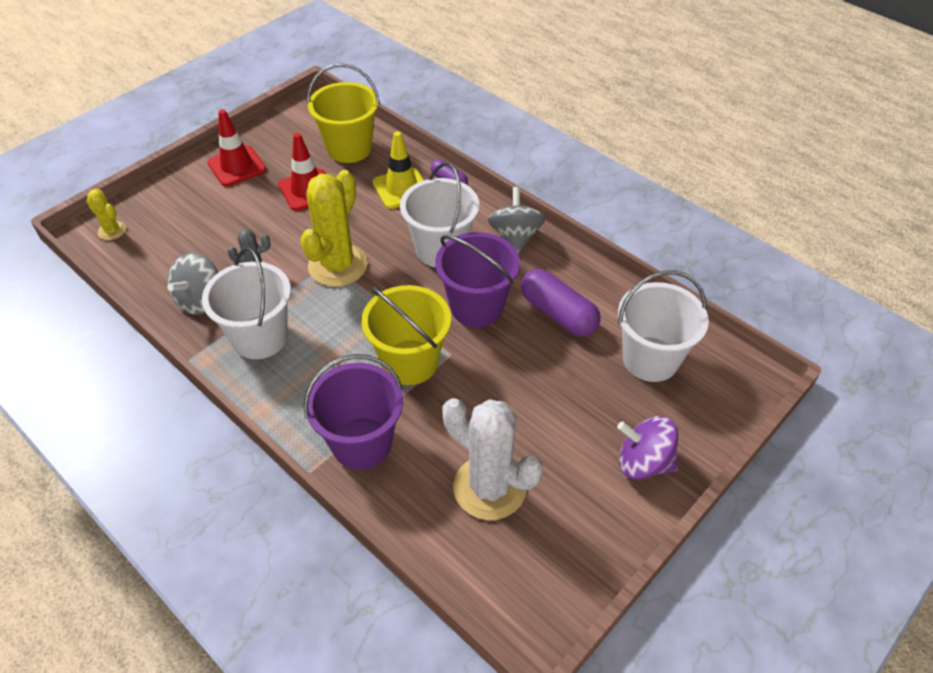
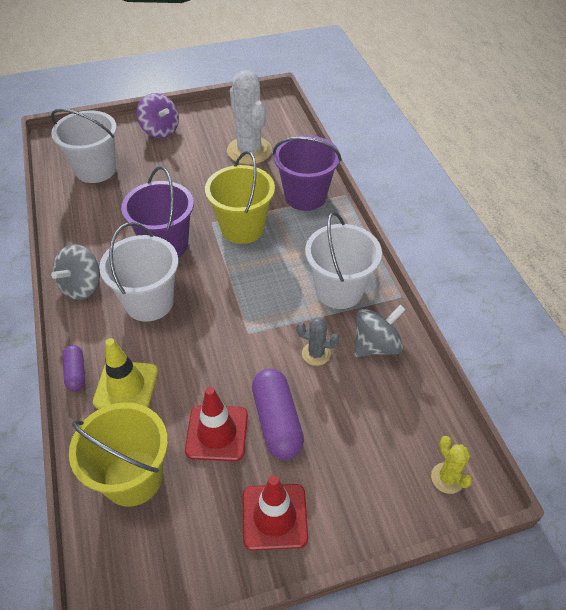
camera: 150 degrees left, 0 degrees up
yellow cactus [300,170,368,287] -> none
purple capsule [521,269,601,336] -> purple capsule moved to [252,368,304,459]

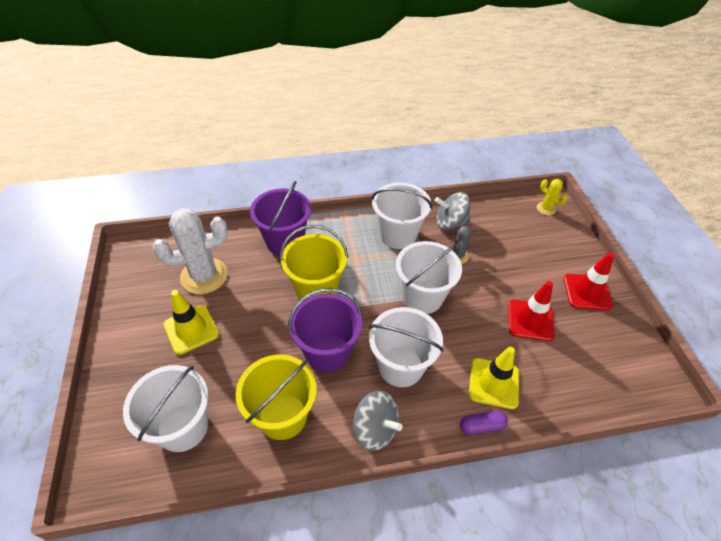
camera: 85 degrees left, 0 degrees up
yellow bucket [69,402,168,507] -> yellow bucket moved to [236,355,317,440]
purple spinning top [137,93,179,138] -> none
purple capsule [252,368,304,459] -> none
grey spinning top [354,305,406,357] -> grey spinning top turned 60 degrees counterclockwise [435,192,470,230]
yellow cactus [431,436,473,494] -> yellow cactus turned 60 degrees clockwise [537,179,567,216]
none -> yellow traffic cone [164,290,219,355]
none -> white bucket [396,241,462,314]

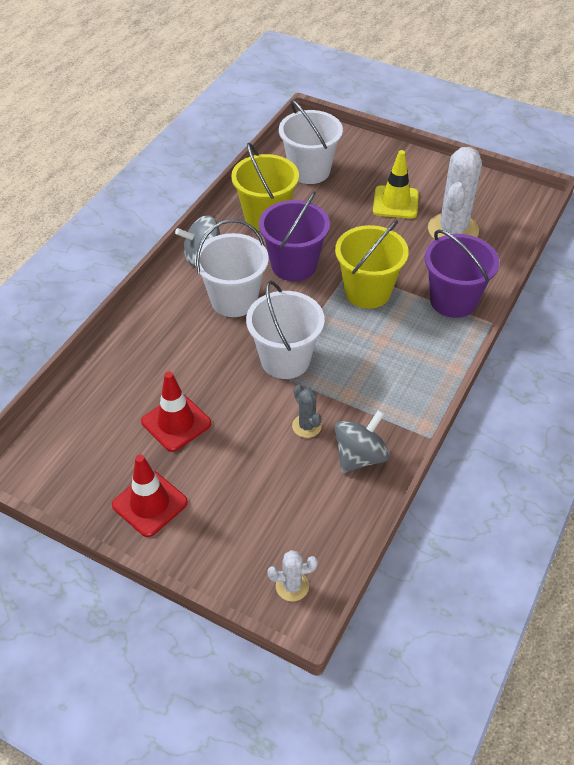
camera: 130 degrees right, 0 degrees up
white bucket [371,183,432,249] -> none
purple capsule [460,411,508,435] -> none
yellow traffic cone [469,347,519,409] -> none
yellow cactus [537,179,567,216] -> white cactus [267,550,318,601]

